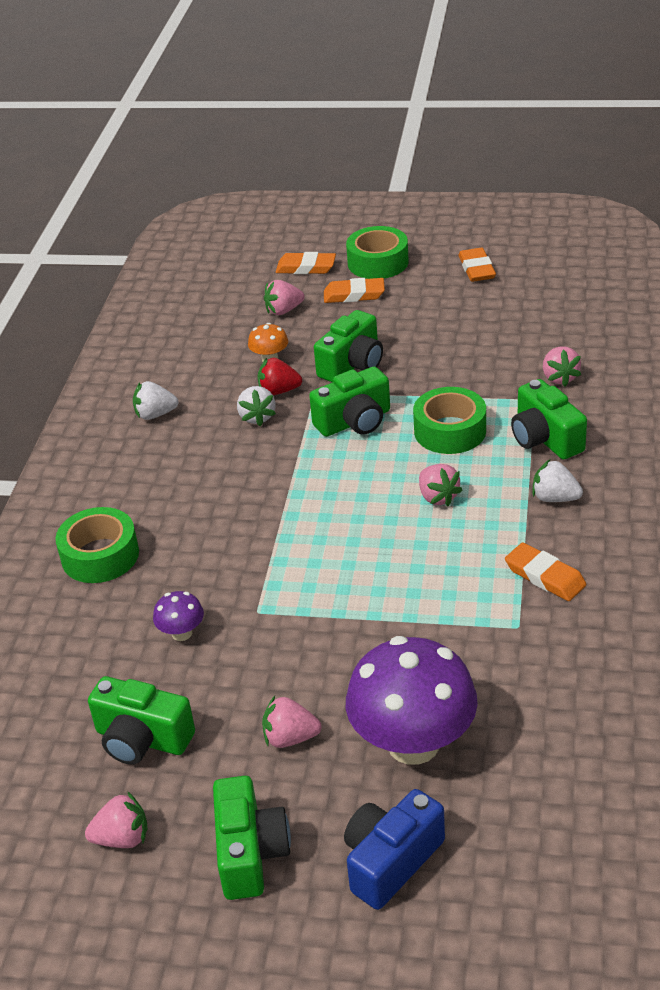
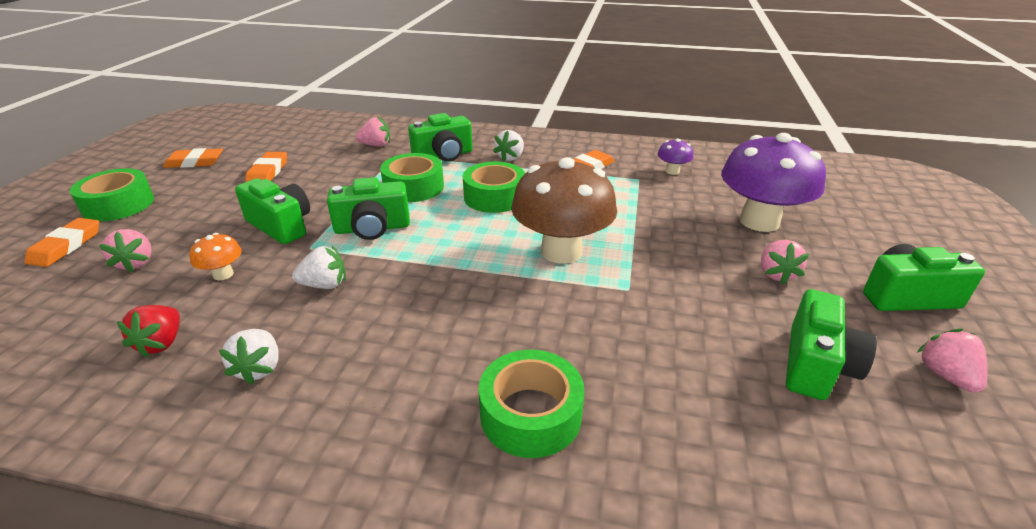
camera: 90 degrees left, 5 degrees down
purple mushroom [153,591,204,641] -> purple mushroom moved to [657,139,693,175]
red strawberry [257,358,302,395] -> red strawberry moved to [117,305,180,358]
green camera [309,366,390,437] -> green camera turned 105 degrees clockwise [327,177,410,240]
orange eraser [324,278,385,303] -> orange eraser moved to [245,152,287,182]
blue camera [344,789,445,910] -> none
pink strawberry [419,464,462,506] -> green tape [463,162,525,213]
none -> brown mushroom [511,157,617,264]

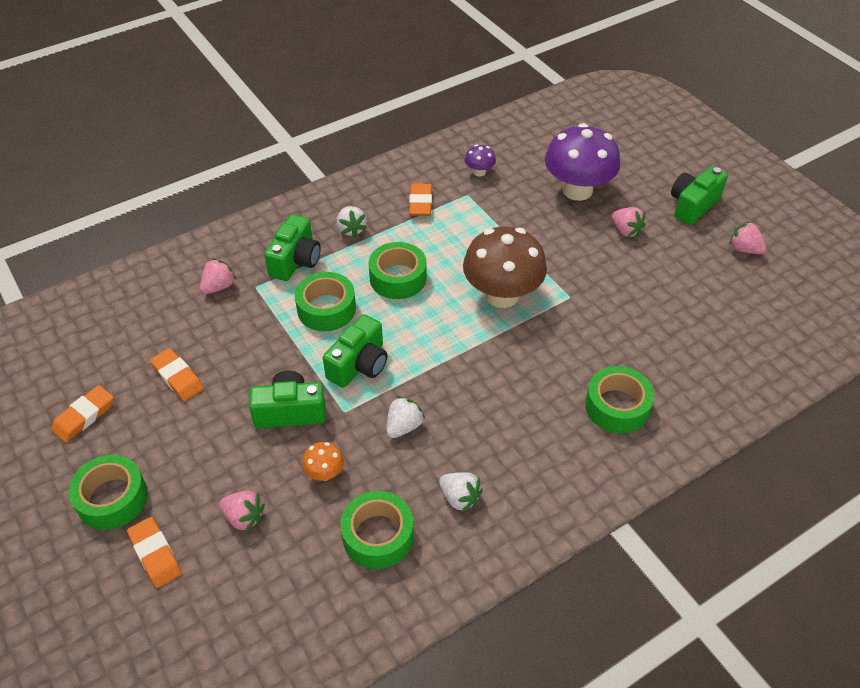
camera: 45 degrees left, 15 degrees up
red strawberry [117,305,180,358] -> green tape [340,491,414,569]
green camera [786,289,877,400] -> none

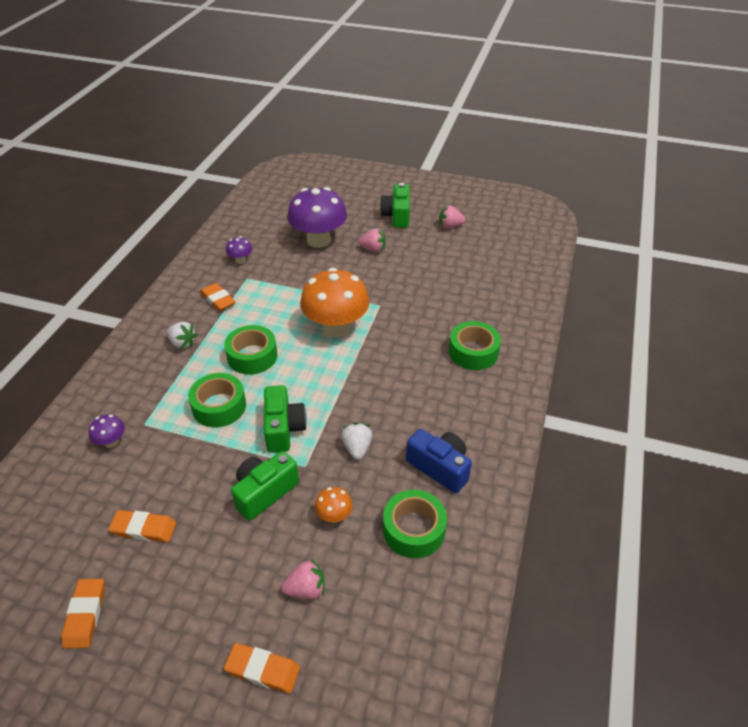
camera: 40 degrees left, 5 degrees down
green tape [69,455,148,530] -> none
pink strawberry [200,258,237,294] -> purple mushroom [89,414,125,448]
green camera [264,214,321,281] -> none
white strawberry [439,472,483,513] -> blue camera [406,429,472,493]
brown mushroom [463,226,547,308] -> orange mushroom [300,268,370,337]

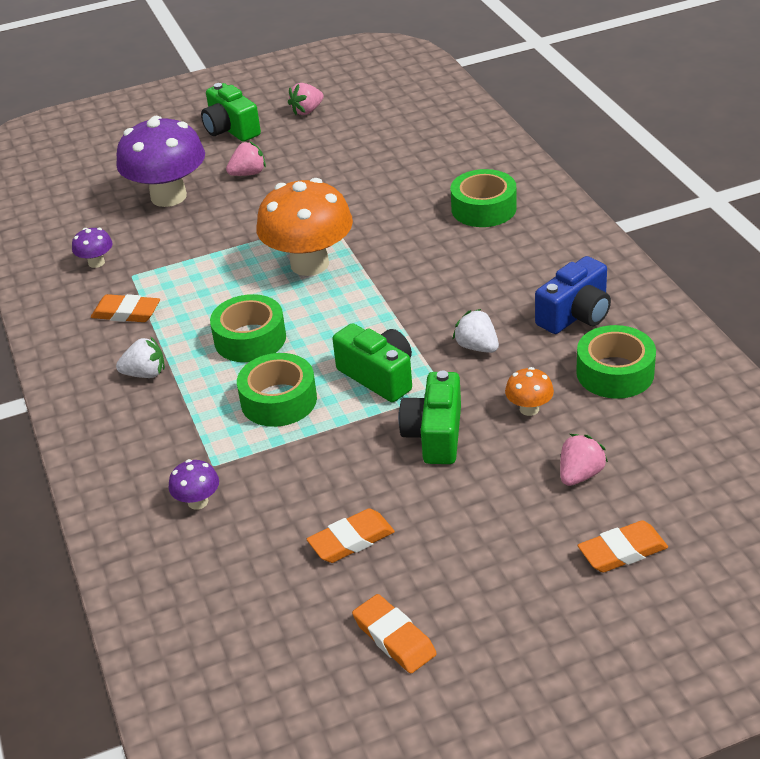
camera: 35 degrees left, 5 degrees down
blue camera [406,429,472,493] -> blue camera turned 135 degrees clockwise [535,256,611,334]

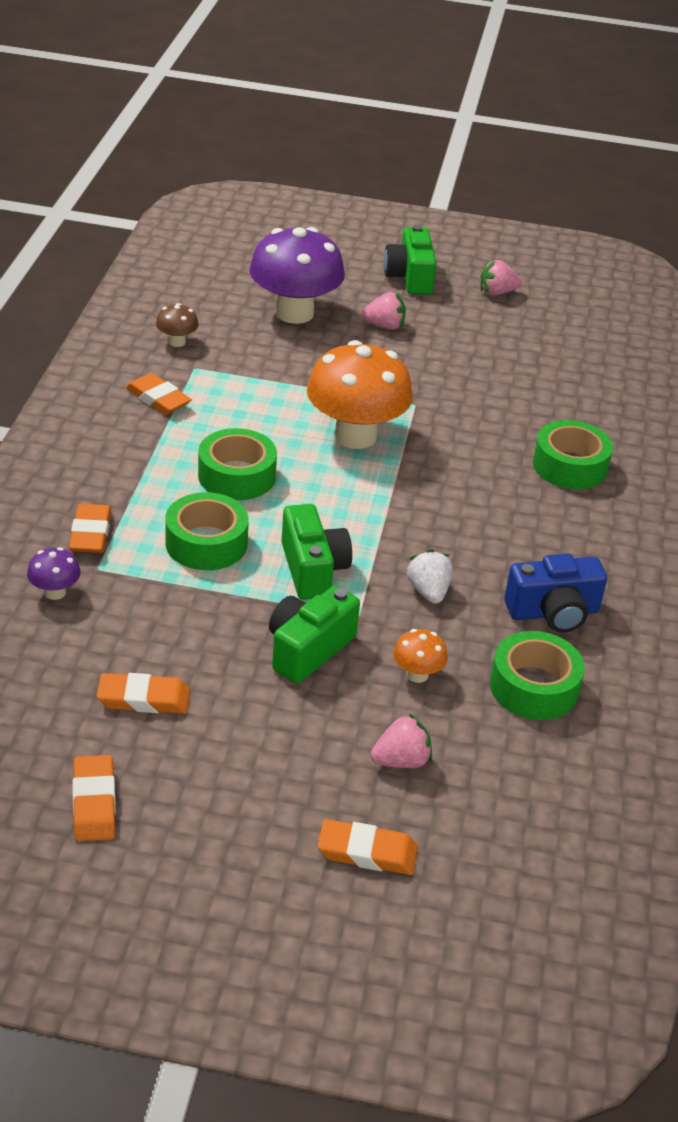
camera: 25 degrees right, 0 degrees up
purple mushroom [72,228,113,268] -> brown mushroom [156,303,199,347]
white strawberry [116,336,165,378] -> none
none -> orange eraser [69,504,111,553]

